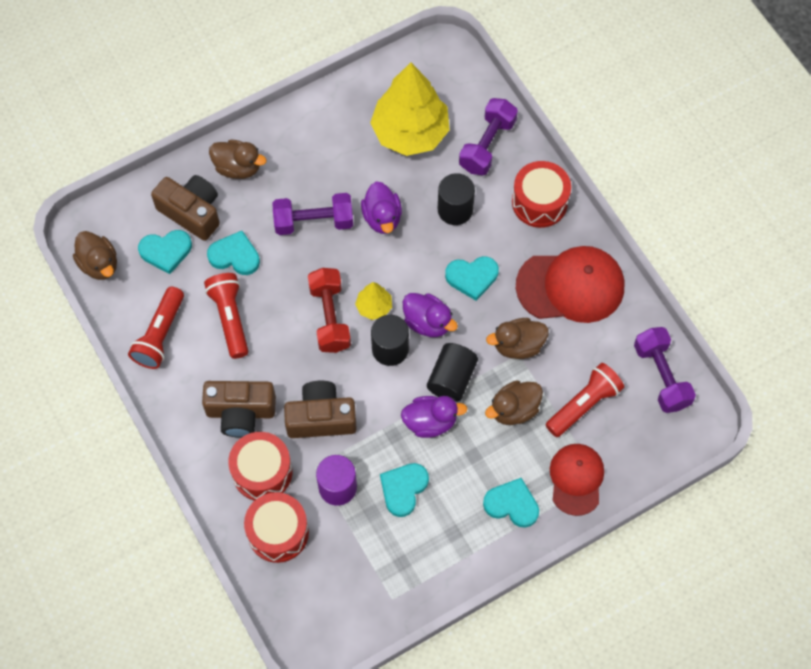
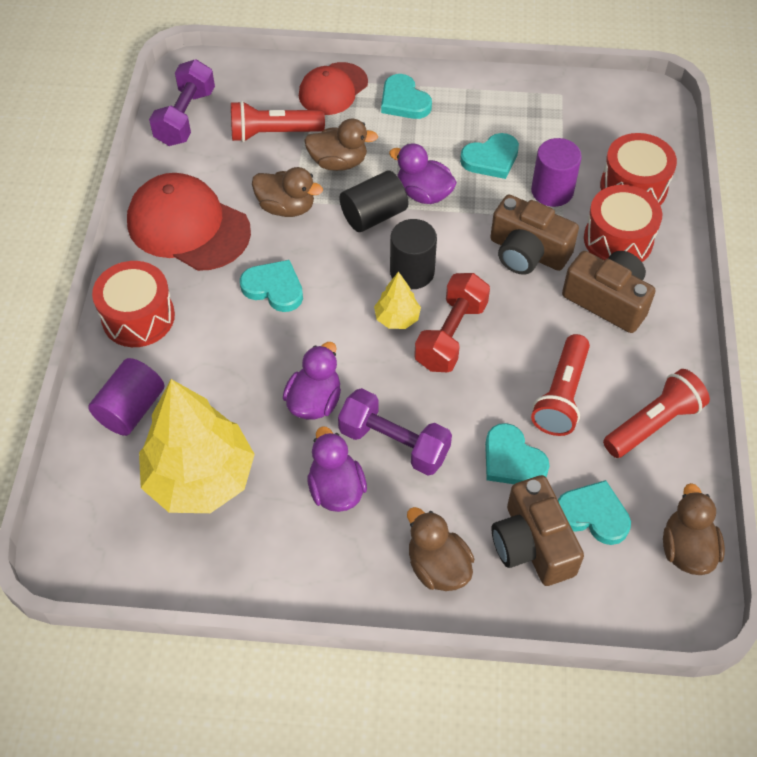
camera: 145 degrees left, 10 degrees down
purple duck [403,293,458,337] -> purple duck moved to [308,427,367,512]
black cylinder [438,173,475,225] -> none
purple dumbbell [459,98,518,175] -> purple cylinder [88,358,164,436]

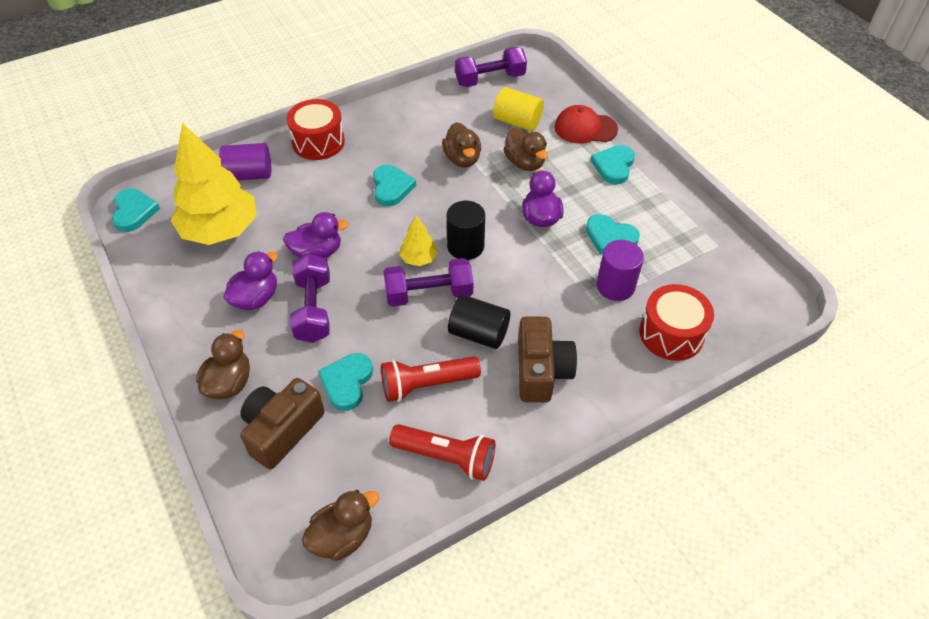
camera: 55 degrees right, 5 degrees down
red cap [127,173,251,271] -> none
red flashlight [231,101,325,142] -> yellow cylinder [493,87,544,131]
black cylinder [339,170,408,232] -> black cylinder moved to [448,295,510,349]
red dumbbell [414,273,490,372] -> purple dumbbell [383,258,473,307]
brown camera [490,195,579,275] -> none
turquoise heart [558,480,631,545] -> turquoise heart moved to [112,189,160,232]
red drum [584,185,662,262] -> none

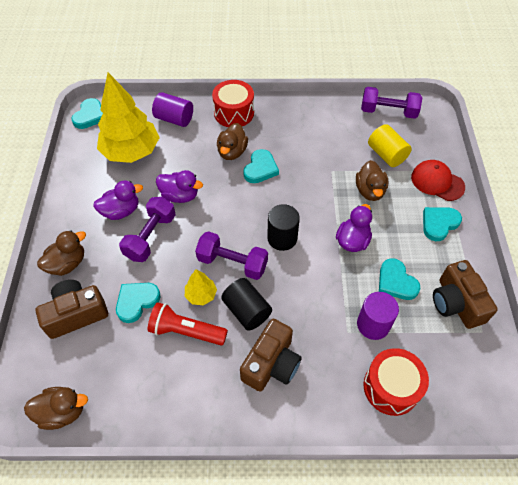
camera: 30 degrees right, 5 degrees up
red flashlight [389,424,495,481] -> none
yellow tree [399,215,438,266] -> yellow tree moved to [185,269,217,305]
brown duck [442,122,481,167] -> brown duck moved to [217,123,248,160]
none -> brown camera [433,260,498,329]

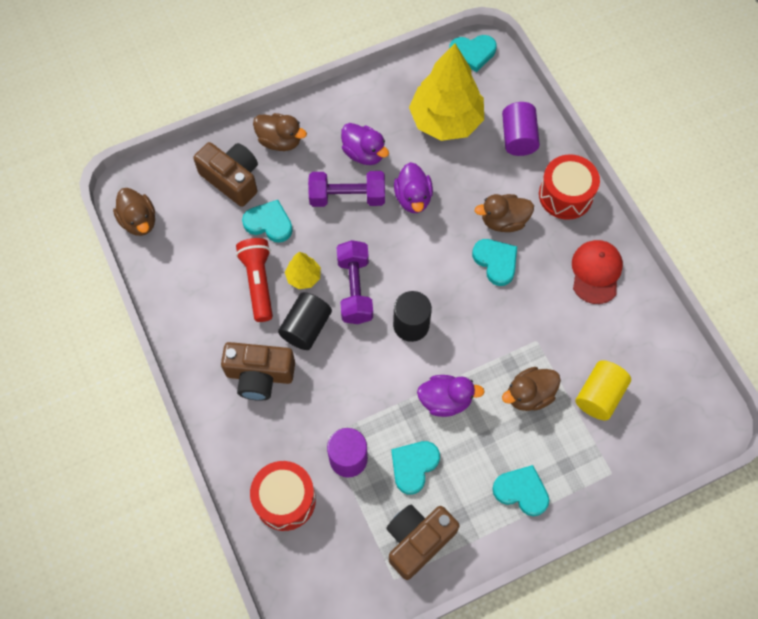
camera: 65 degrees right, 10 degrees up
turquoise heart [243,149,279,183] -> turquoise heart turned 120 degrees counterclockwise [472,239,517,286]
purple dumbbell [361,87,422,119] -> none
red cap [411,160,465,201] -> red cap moved to [572,240,623,304]

